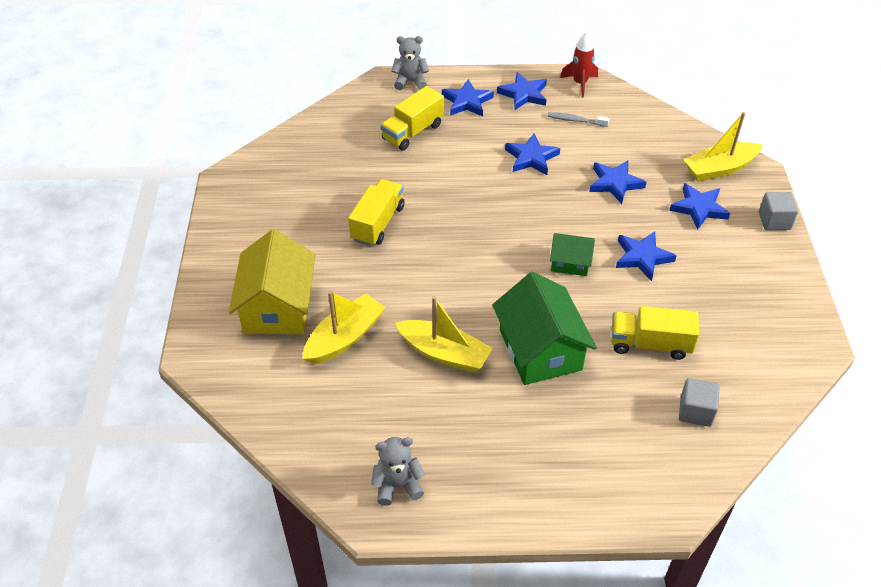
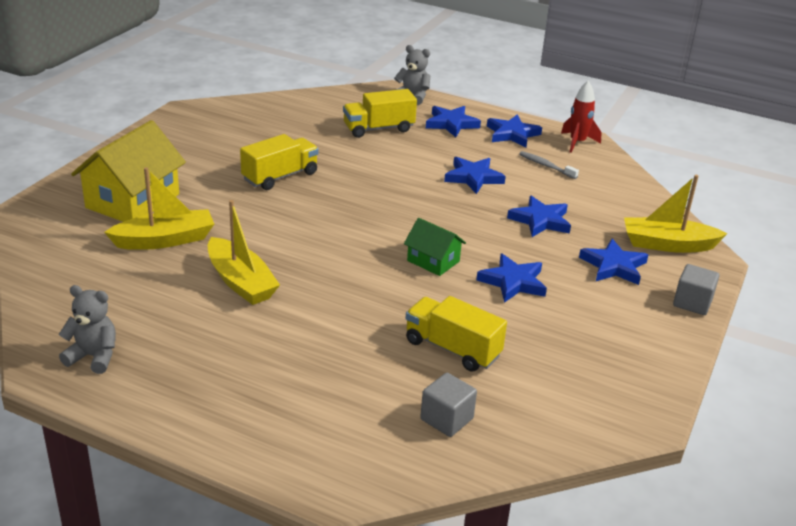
camera: 25 degrees right, 15 degrees down
green house [492,272,597,385] -> none

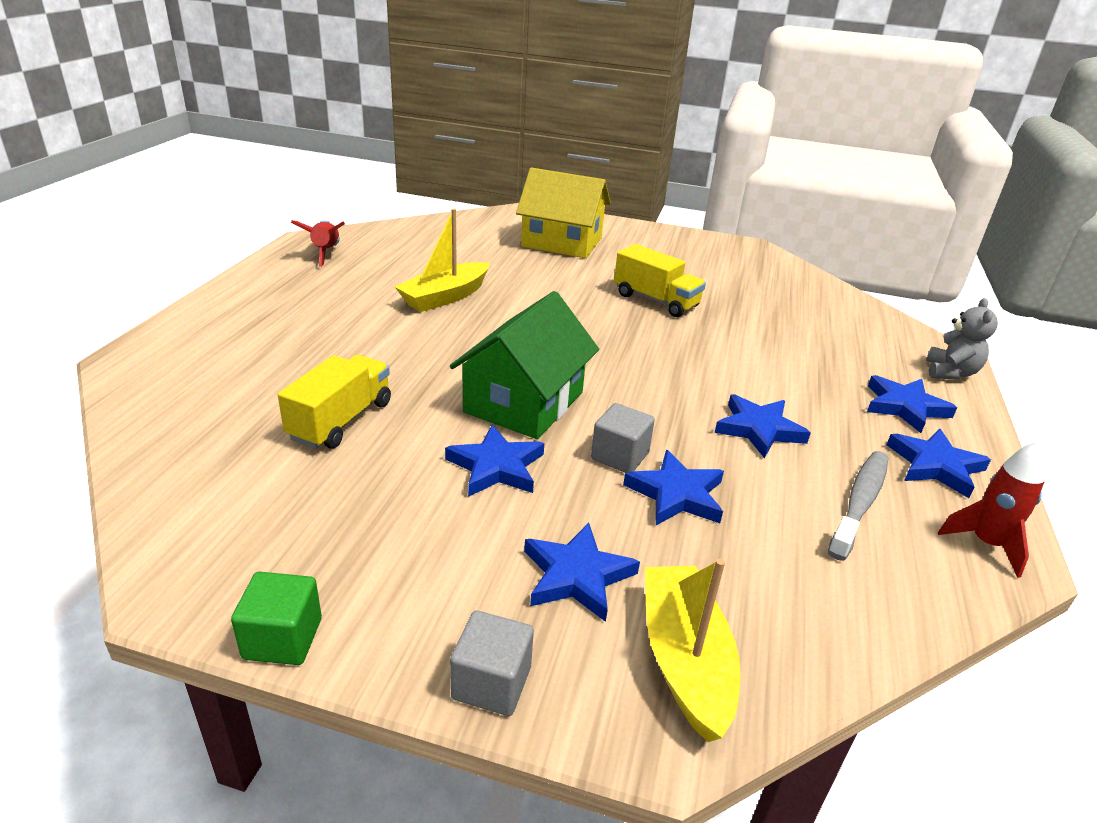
camera: 80 degrees right, 0 degrees up
grey teddy bear [59,285,116,374] -> red rocket [291,220,345,267]
yellow boat [104,167,214,250] -> none
yellow truck [343,89,417,138] -> none
green house [404,218,466,276] -> green house [450,291,599,439], size x1.87
grey cube [420,373,477,437] -> grey cube moved to [591,403,655,473]
grey toothbrush [519,151,579,179] -> grey toothbrush [828,451,889,561], size x1.55
none -> green cube [231,572,322,665]

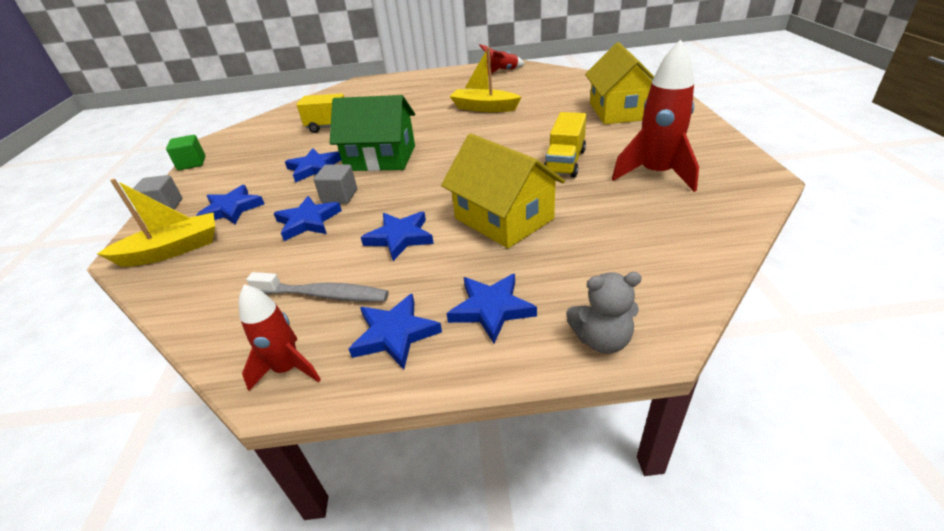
camera: 75 degrees right, 5 degrees up
none -> yellow house [441,133,565,248]
none -> red rocket [612,40,699,192]

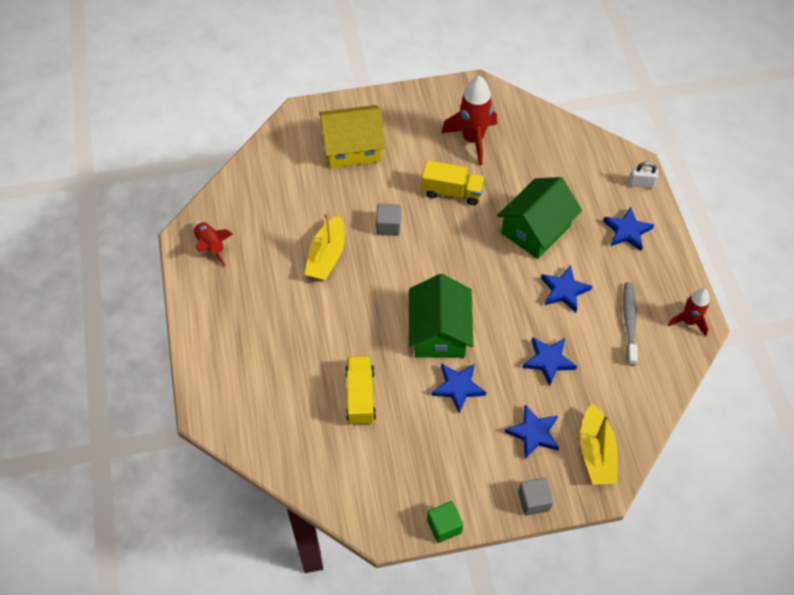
camera: 100 degrees left, 20 degrees up
yellow boat [97,179,215,267] -> yellow boat turned 150 degrees counterclockwise [580,403,618,485]
grey cube [314,164,357,204] -> grey cube moved to [376,204,401,236]
blue star [349,293,442,370] -> none
yellow house [441,133,565,248] -> green house [497,177,582,259]
grey teddy bear [566,272,642,354] -> white padlock [629,162,658,189]

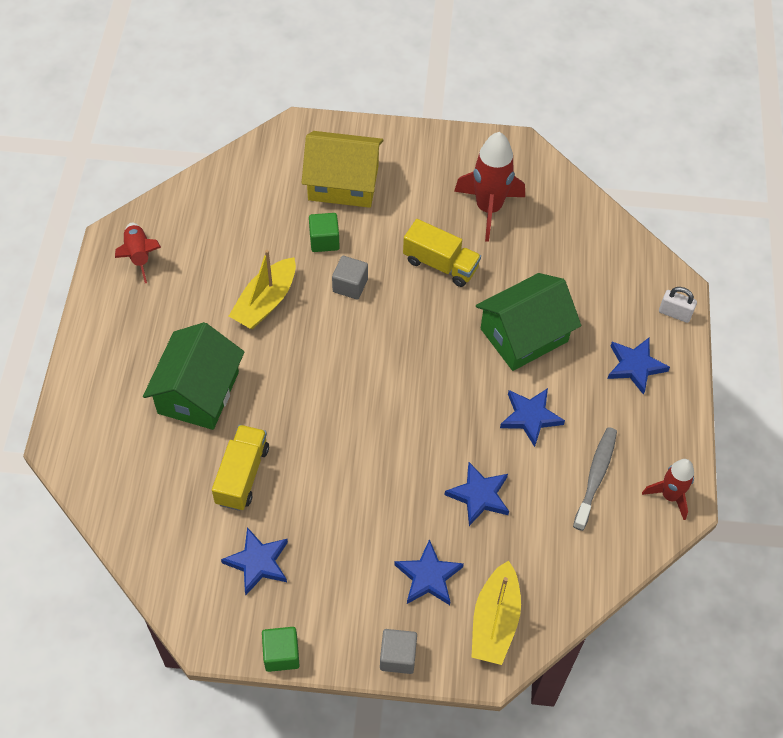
camera: 15 degrees right, 0 degrees up
green house [409,274,473,358] -> green house moved to [143,322,244,430]
blue star [431,364,486,413] -> blue star moved to [221,527,288,595]
none -> green cube [309,213,340,252]

